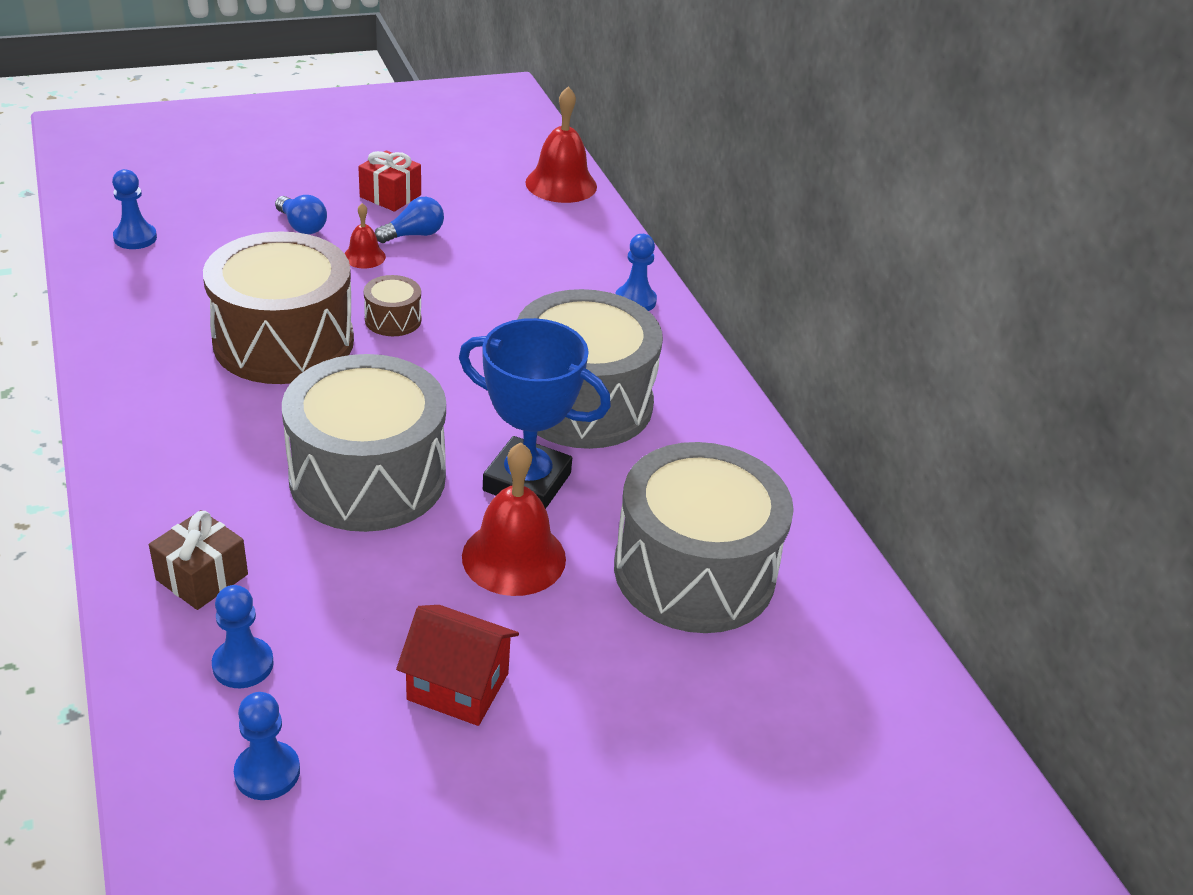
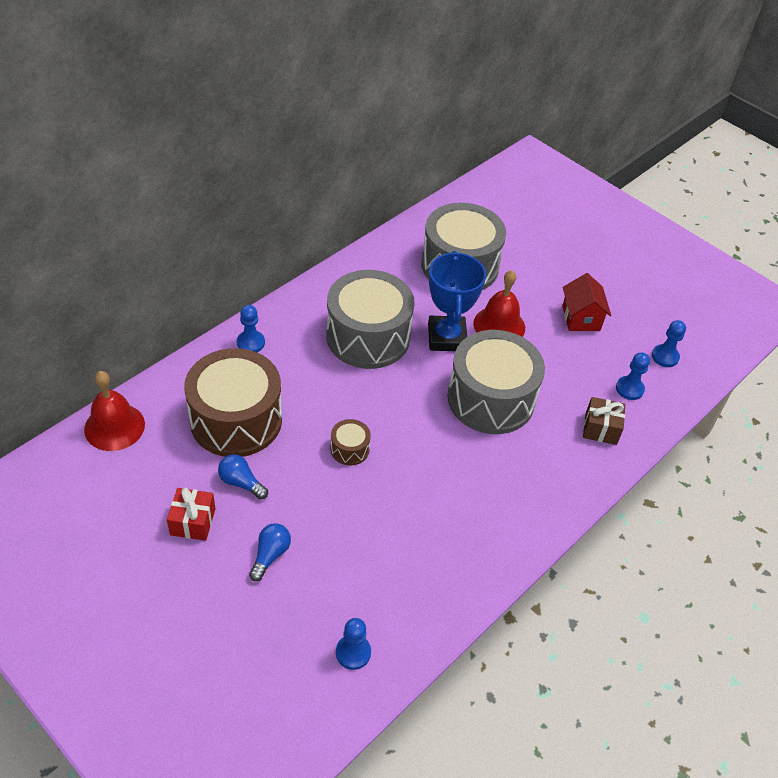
camera: 115 degrees left, 10 degrees up
brown drum [203,231,354,384] -> brown drum moved to [184,348,282,457]
red bell [344,203,386,268] -> none

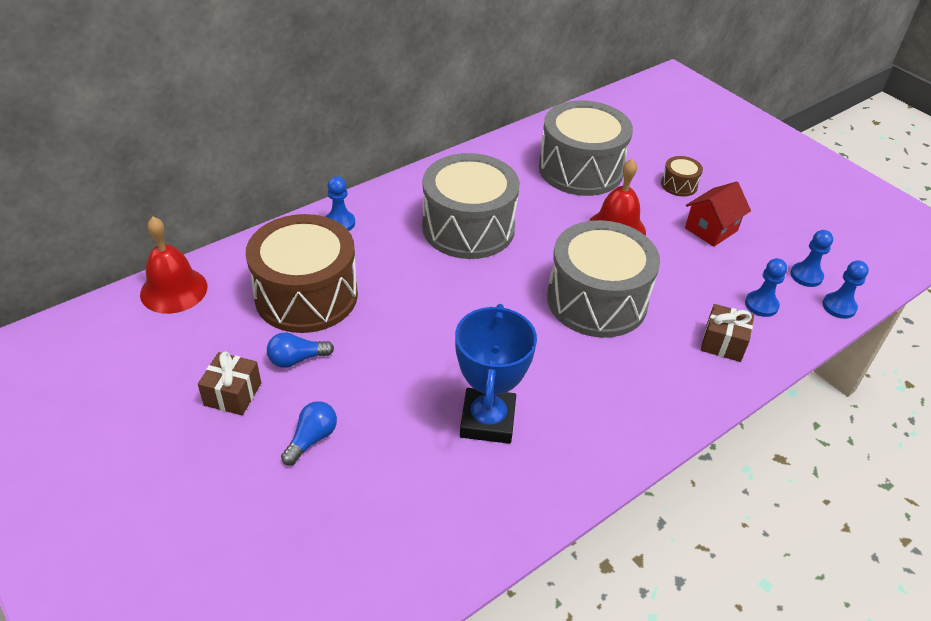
camera: 10 degrees right, 5 degrees down
red gift [167,488,215,541] -> brown gift [198,351,261,415]
blue light bulb [218,454,268,500] -> blue light bulb turned 60 degrees counterclockwise [267,333,334,368]
brown drum [331,419,371,465] -> brown drum moved to [661,156,703,196]
blue pawn [336,618,371,670] -> blue pawn moved to [823,260,869,319]
blue trophy [428,251,486,351] -> blue trophy moved to [455,304,537,444]
red house [562,273,611,331] -> red house turned 45 degrees clockwise [685,182,751,247]

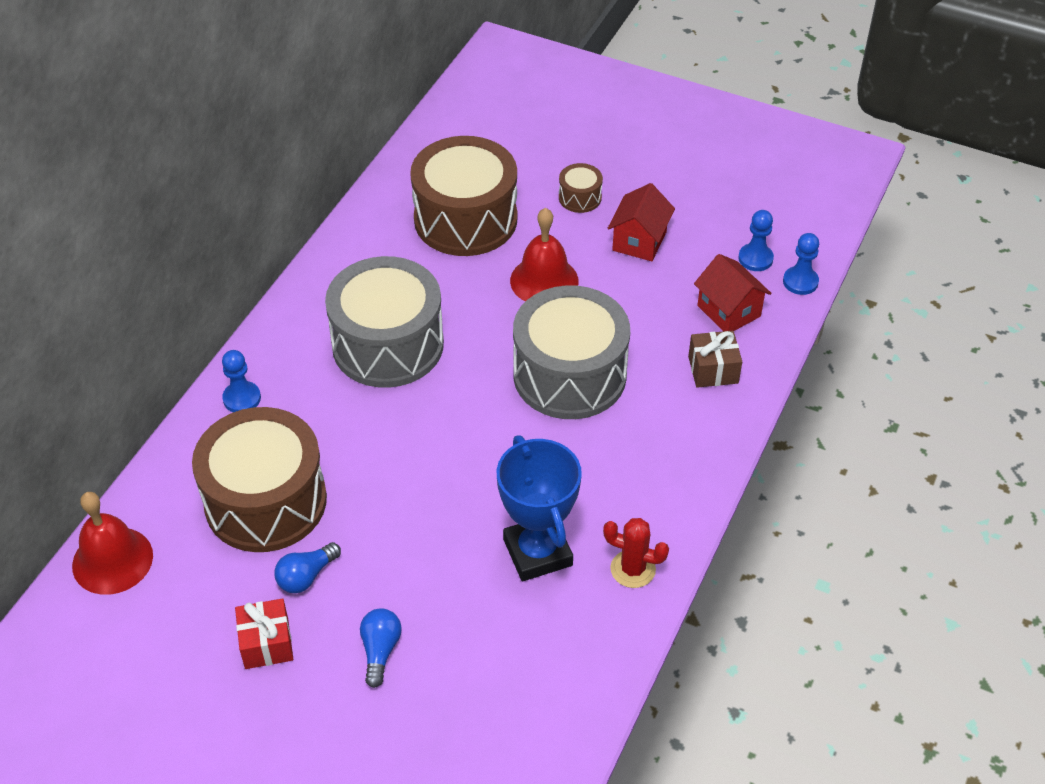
camera: 25 degrees left, 5 degrees up
brown gift [198,351,261,415] -> red gift [235,598,293,669]
grey drum [539,101,633,196] -> brown drum [410,136,517,256]
blue pawn [745,258,787,317] -> red house [694,254,772,331]
none -> red cactus [603,518,669,588]

